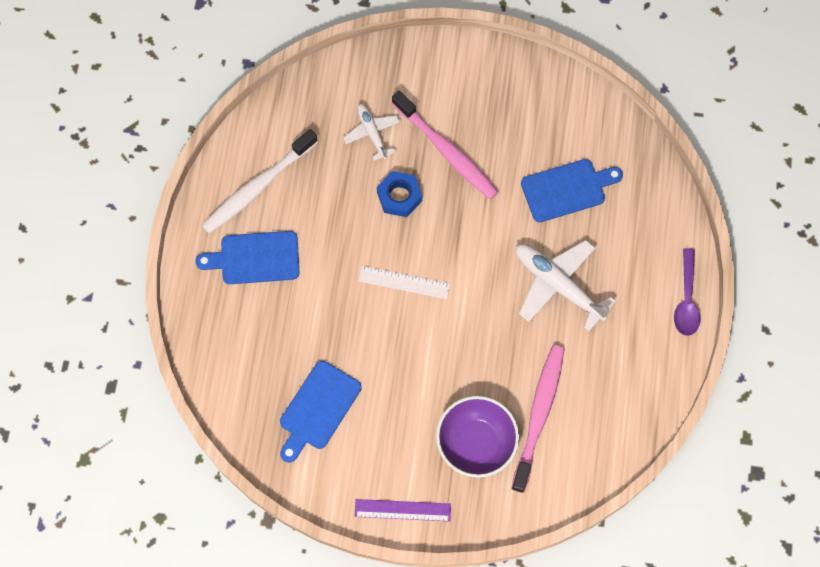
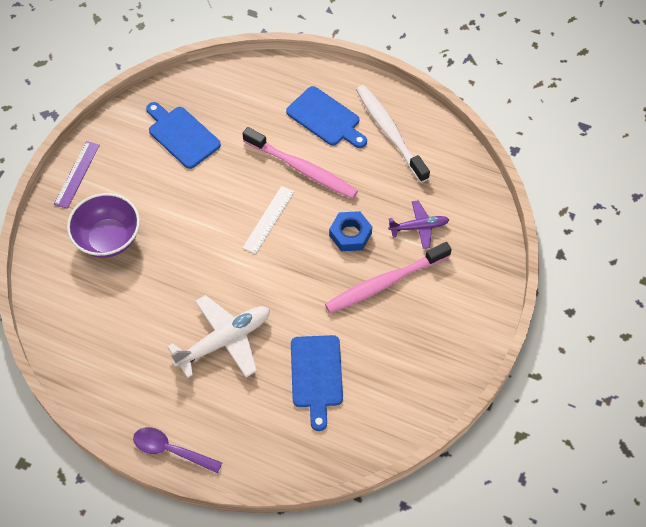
camera: 105 degrees right, 10 degrees down
blue cutting board [195,231,300,284] -> blue cutting board turned 120 degrees clockwise [286,86,367,148]
white plane [343,104,400,161] -> purple plane [388,200,449,249]
pink toothbrush [511,345,565,493] -> pink toothbrush moved to [242,127,358,199]

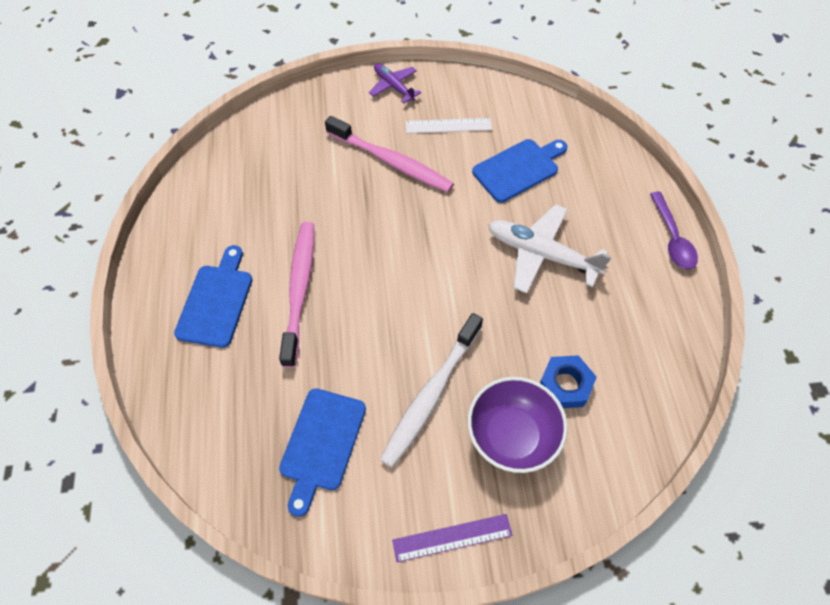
camera: 120 degrees left, 0 degrees up
white ruler [243,186,294,254] -> white ruler moved to [406,118,492,134]
blue nut [329,211,372,251] -> blue nut moved to [540,355,597,408]
white toothbrush [356,85,430,183] -> white toothbrush moved to [380,313,483,468]
purple plane [388,200,449,249] -> purple plane moved to [369,63,421,104]

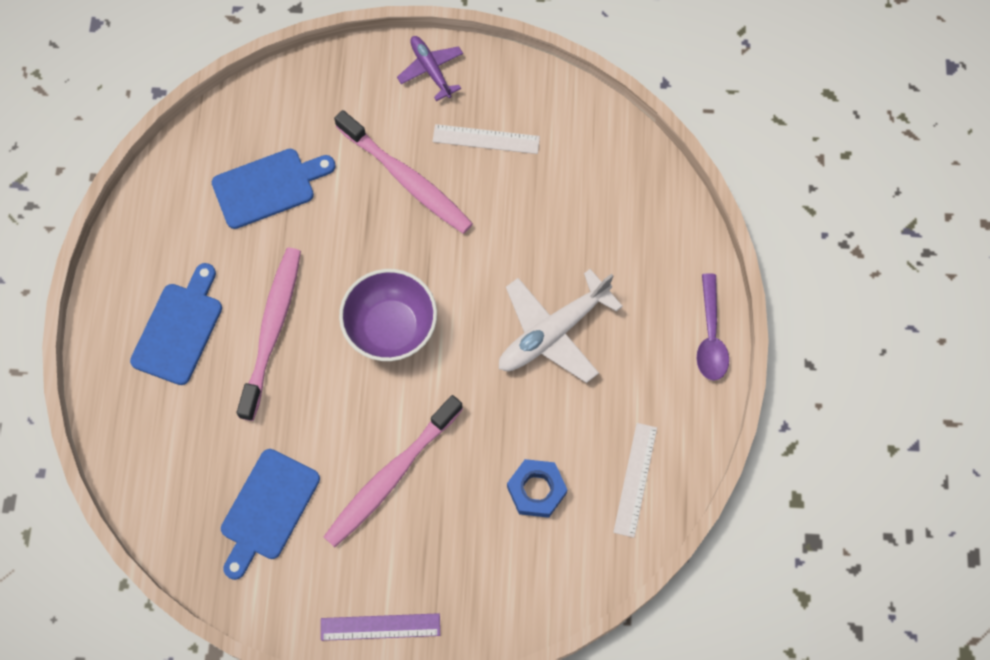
camera: 10 degrees right, 10 degrees up
white toothbrush [380,313,483,468] -> pink toothbrush [324,395,463,547]
purple bowl [468,377,568,473] -> purple bowl moved to [339,269,437,361]
blue cutting board [472,139,567,203] -> blue cutting board moved to [212,149,336,229]
white plane [488,204,611,294] -> white plane turned 75 degrees counterclockwise [499,269,623,383]
none -> white ruler [613,423,657,538]

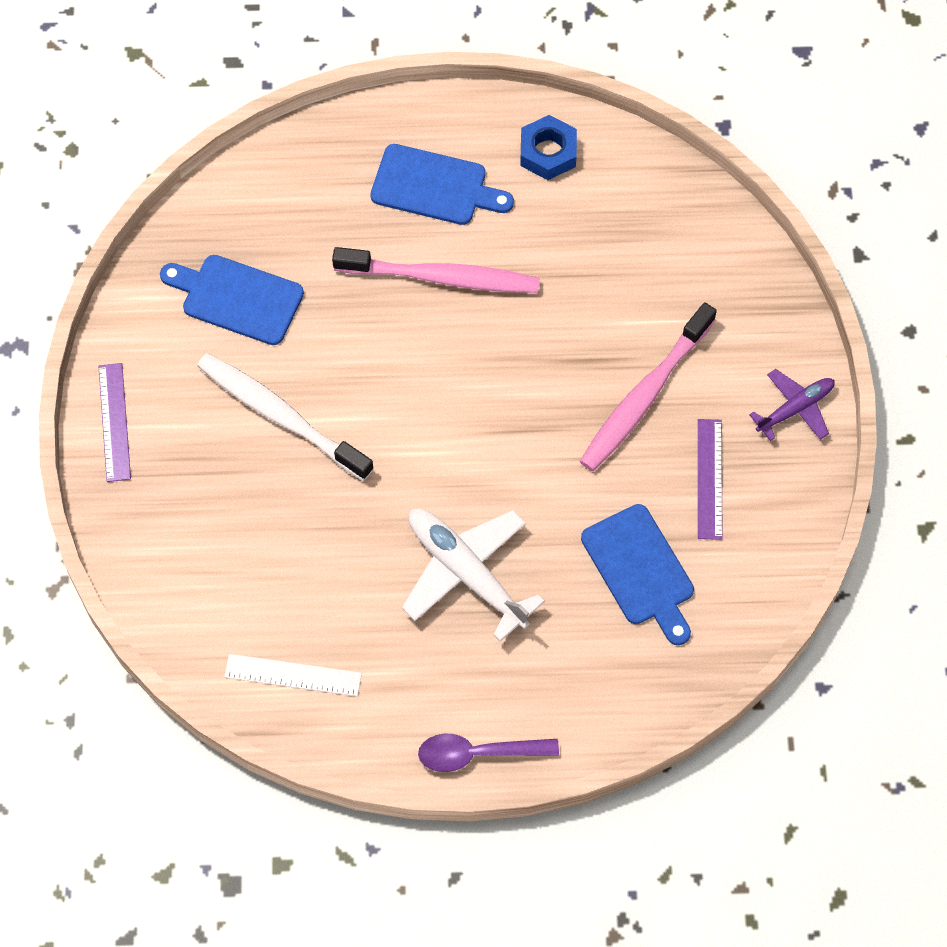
camera: 85 degrees right, 5 degrees down
blue cutting board [212,149,336,229] -> blue cutting board moved to [581,504,694,645]
pink toothbrush [324,395,463,547] -> white toothbrush [197,353,374,481]
purple bowl [339,269,437,361] -> none
white ruler [432,124,540,154] -> purple ruler [698,419,723,540]
blue nut [507,459,567,518] -> blue nut moved to [520,115,577,180]

